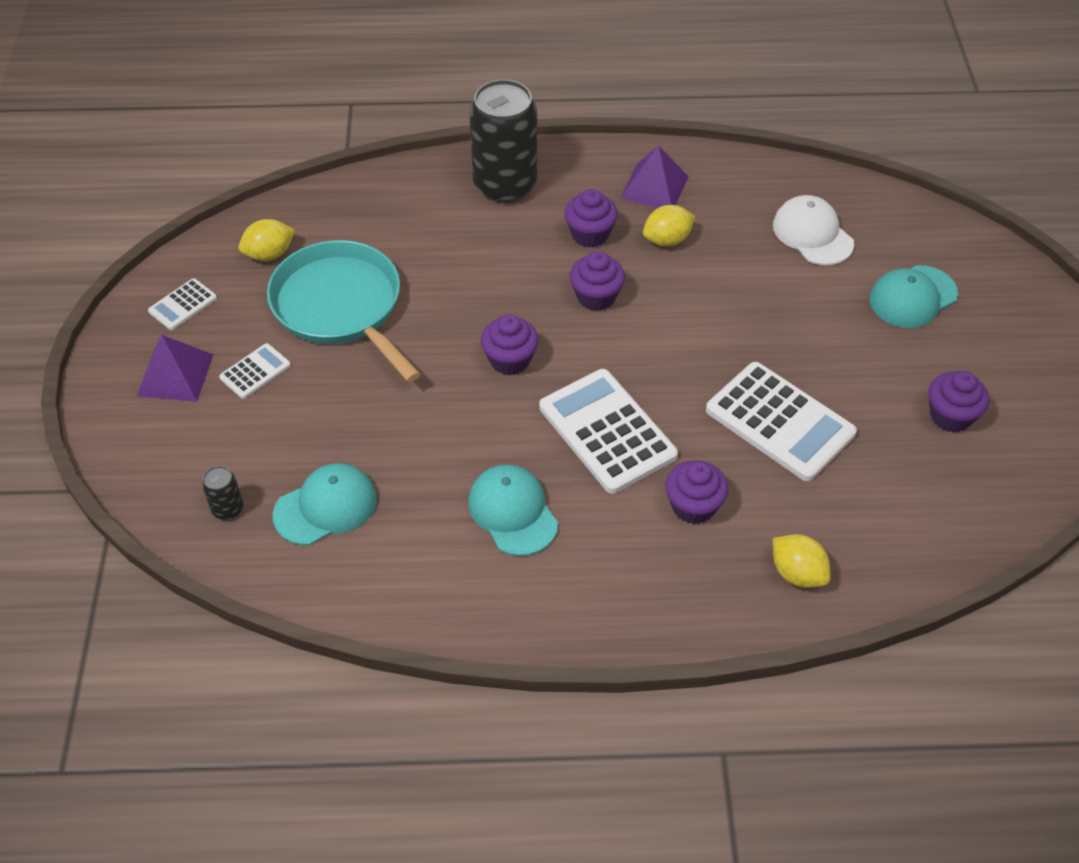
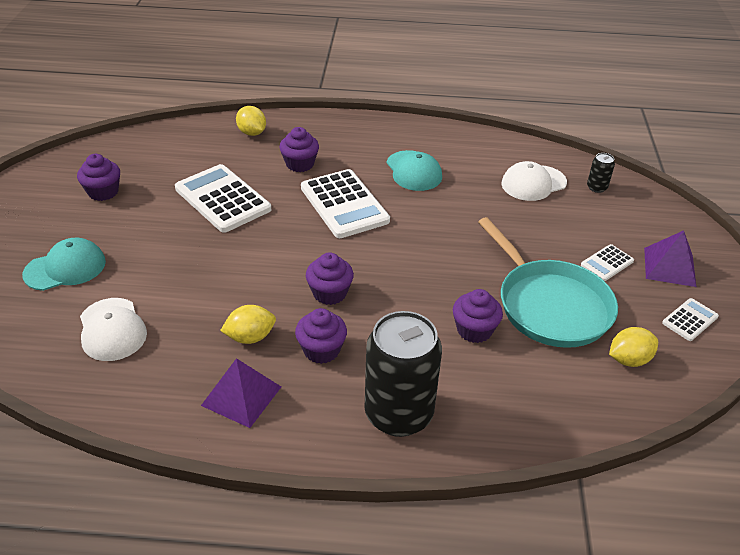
camera: 175 degrees left, 10 degrees down
turquoise cap [273,463,377,545] -> white cap [501,161,567,201]
purple cupcake [481,315,539,375] -> purple cupcake moved to [453,289,503,343]

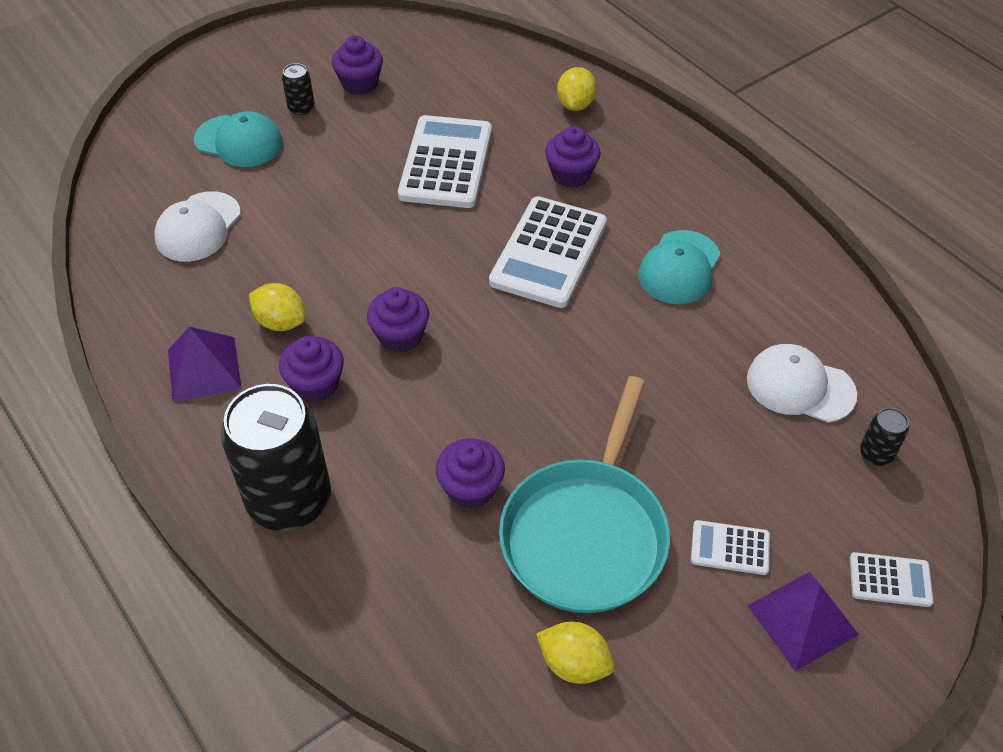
camera: 50 degrees right, 10 degrees up
white calculator [662,298,719,341] -> white calculator moved to [850,552,933,607]
none -> black can [282,63,315,116]

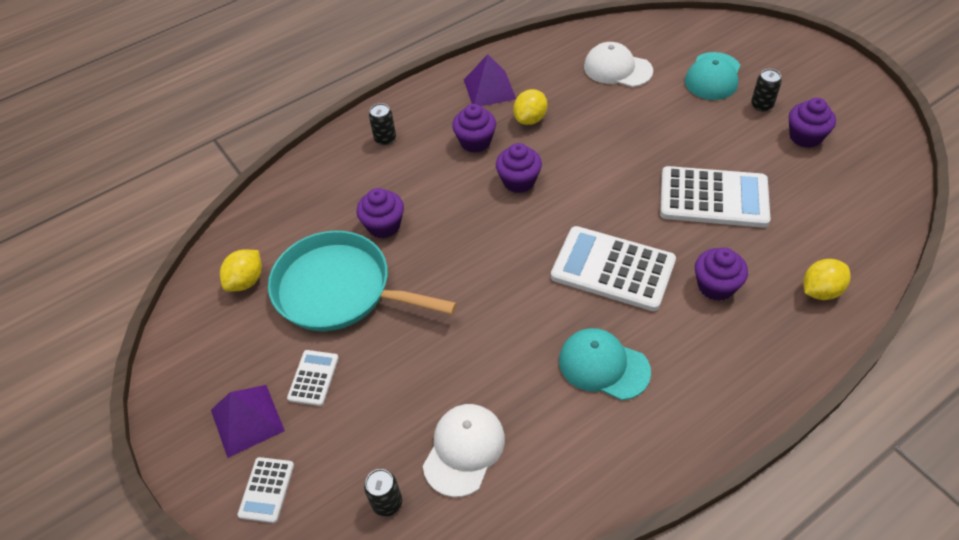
camera: 95 degrees right, 0 degrees up
black can [221,384,331,531] -> black can [369,103,396,145], size x0.42
yellow lemon [557,67,597,111] -> yellow lemon turned 45 degrees counterclockwise [803,259,851,300]

